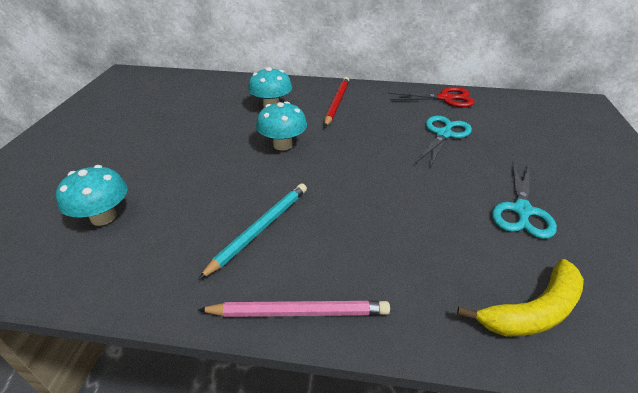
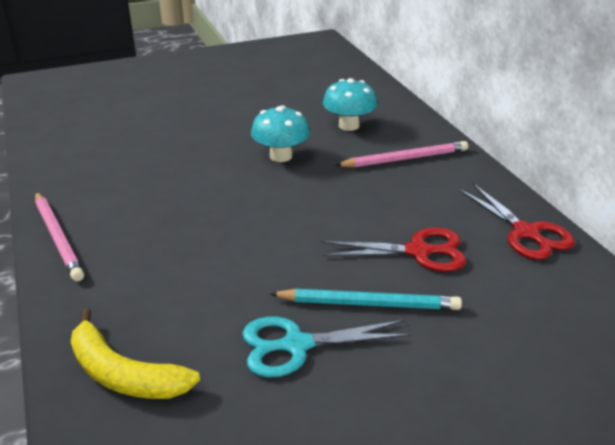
camera: 60 degrees right, 5 degrees down
turquoise mushroom [56,165,128,226] -> none
turquoise pencil [198,183,307,280] -> turquoise pencil moved to [270,289,462,310]
red pencil [324,77,349,127] -> pink pencil [335,141,468,168]
turquoise scissors [416,116,472,169] -> red scissors [322,228,466,272]

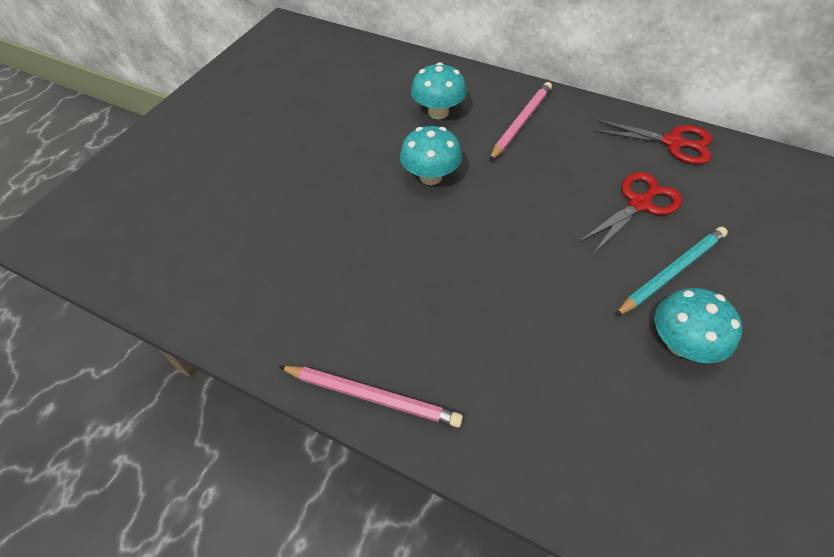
camera: 40 degrees left, 20 degrees up
yellow banana [71,308,200,399] -> none
turquoise scissors [242,317,411,378] -> turquoise mushroom [654,288,742,363]

